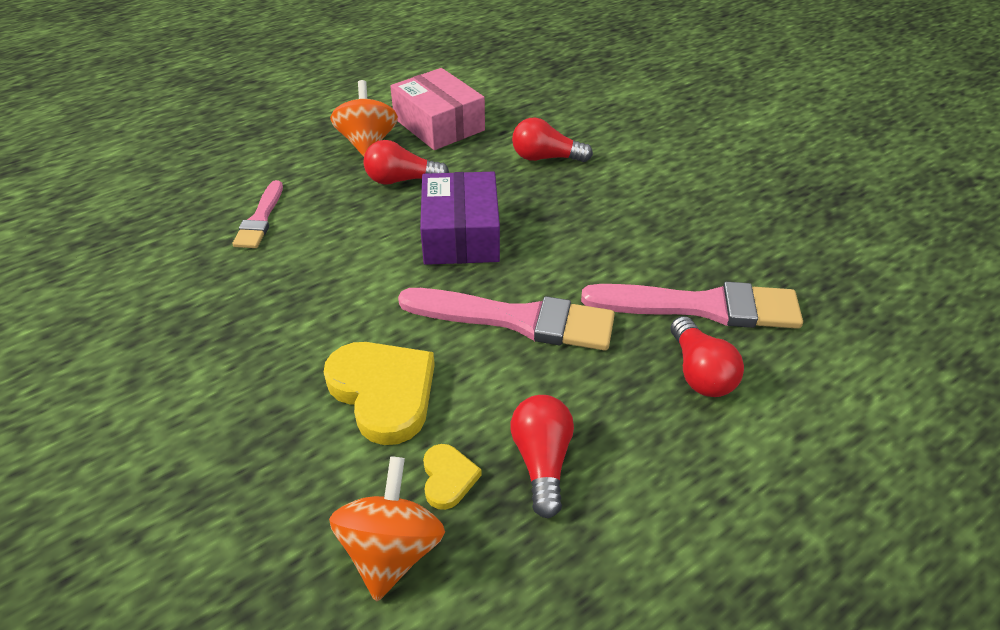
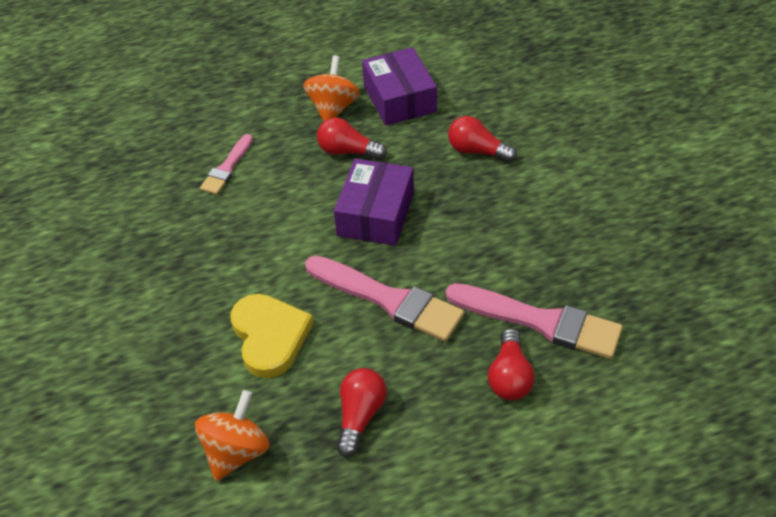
camera: 20 degrees right, 5 degrees up
pink box [390,68,485,150] -> purple box [362,47,437,126]
yellow heart [423,444,482,510] -> none

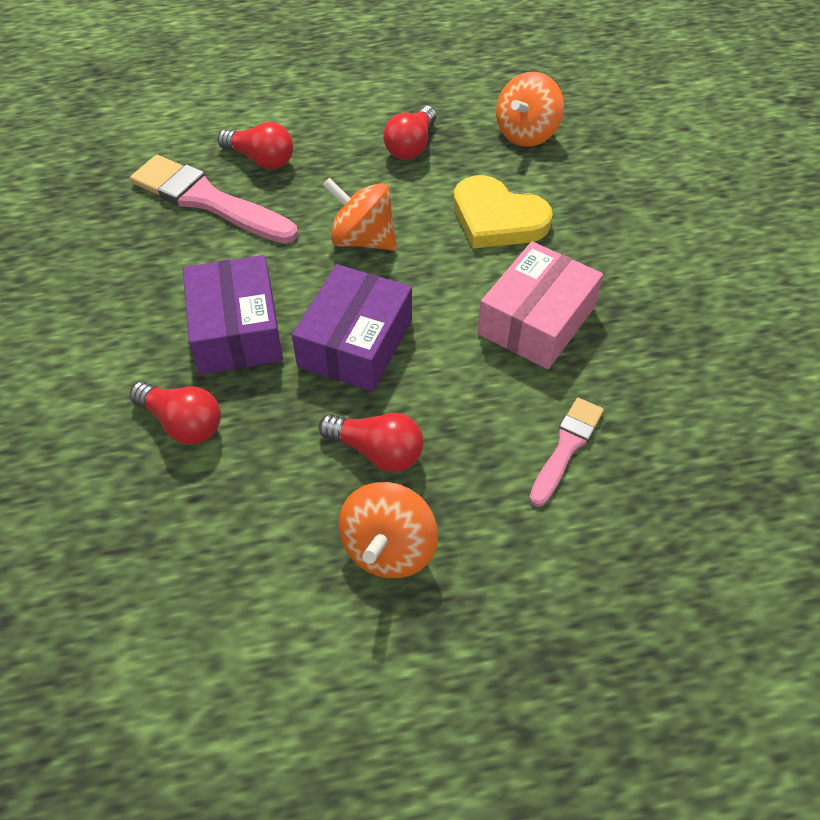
camera: 175 degrees left, 5 degrees up
yellow heart [231,294,314,378] -> yellow heart turned 45 degrees counterclockwise [453,175,553,249]
pink brush [305,255,464,342] -> orange spinning top [323,178,397,251]
purple box [362,47,437,126] -> purple box moved to [183,255,283,374]
red light bulb [488,328,535,400] -> red light bulb turned 105 degrees clockwise [218,122,293,169]
none -> pink box [478,241,603,369]

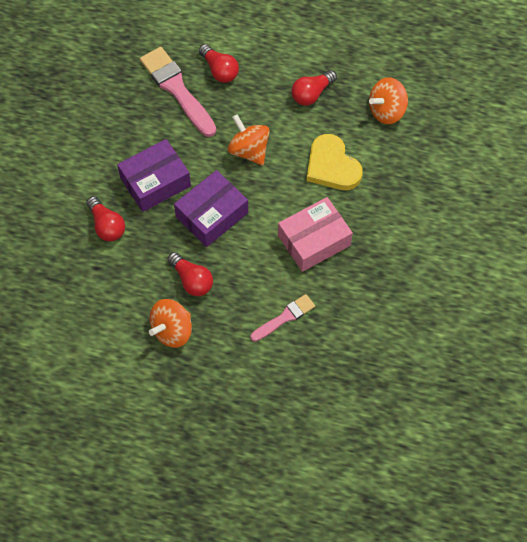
camera: 25 degrees right, 10 degrees up
purple box [183,255,283,374] -> purple box turned 45 degrees clockwise [117,139,191,212]

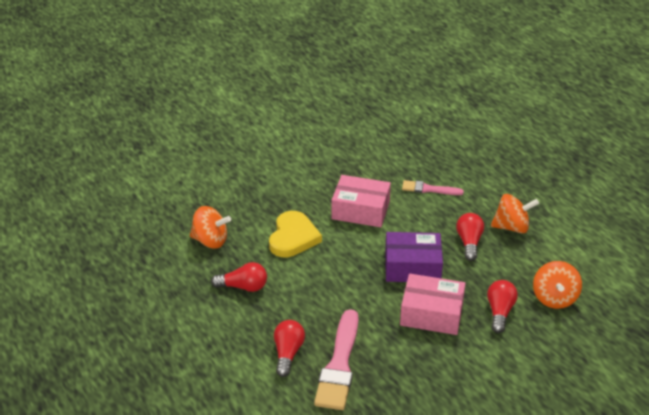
camera: 135 degrees left, 25 degrees down
purple box [117,139,191,212] -> pink box [400,274,466,335]
orange spinning top [228,114,270,166] -> orange spinning top moved to [533,261,582,309]

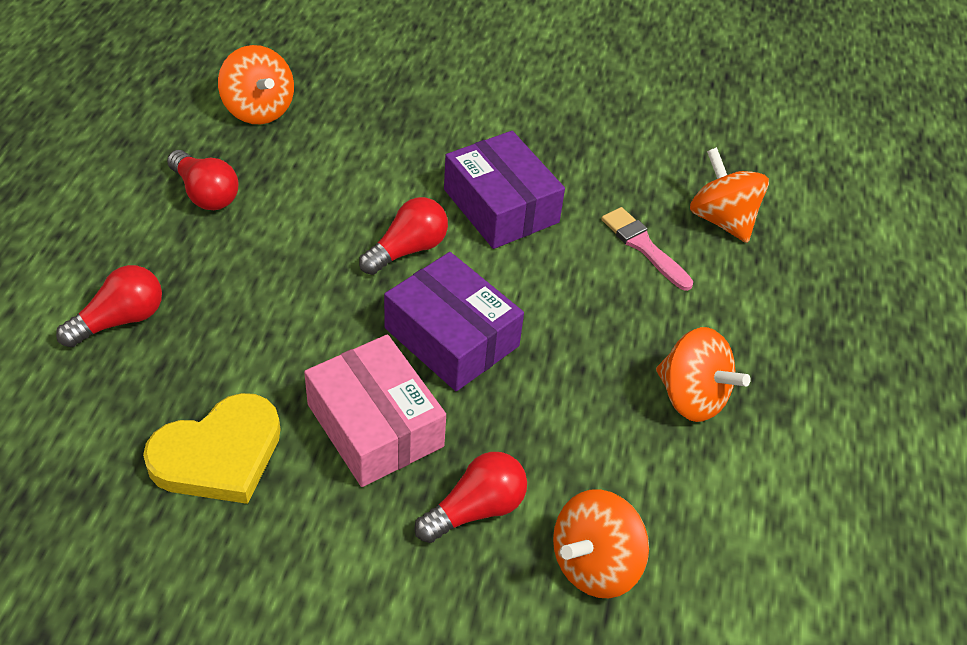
camera: 40 degrees right, 10 degrees up
yellow heart [269,211,322,257] -> yellow heart moved to [143,393,281,504]
pink brush [314,309,358,410] -> none
pink box [331,175,391,227] -> purple box [444,131,565,249]
red light bulb [456,213,484,261] -> red light bulb moved to [359,197,448,275]
none -> orange spinning top [690,147,769,243]

